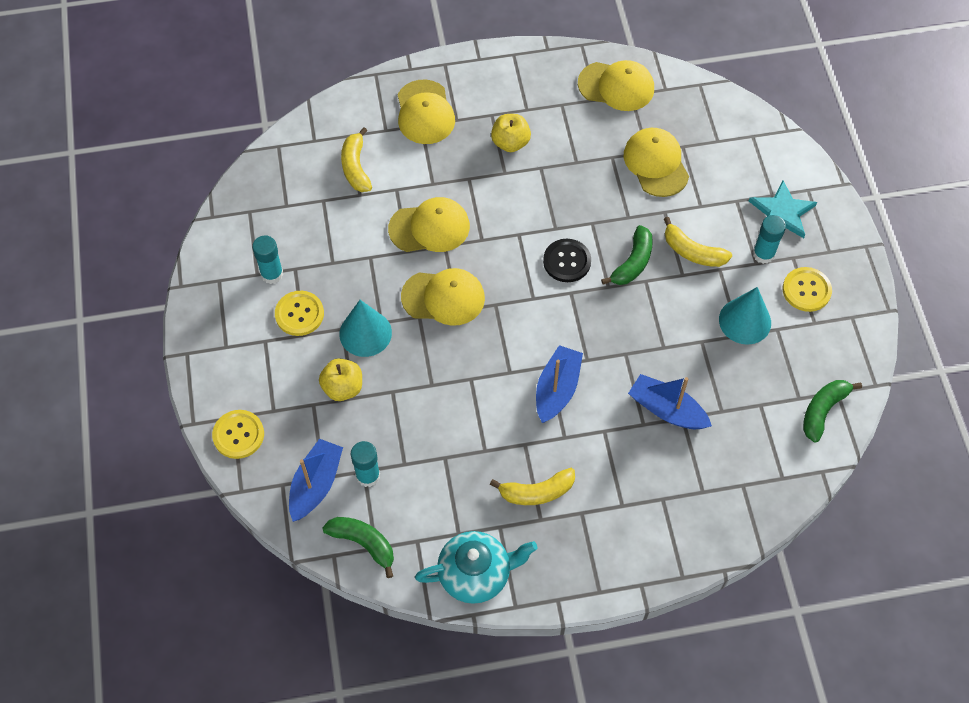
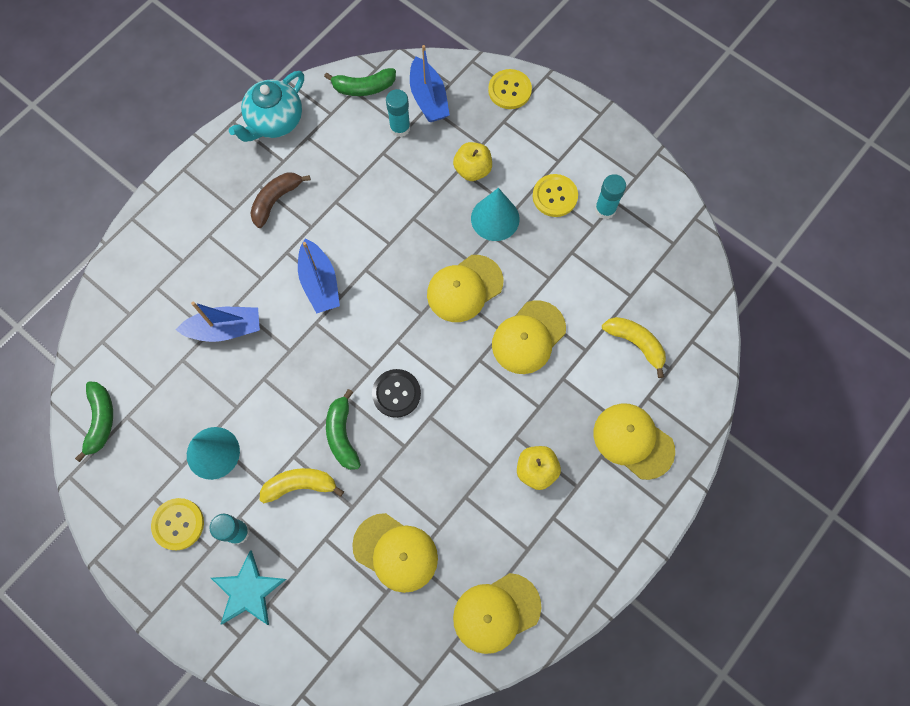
camera: 140 degrees right, 10 degrees up
yellow banana [490,468,575,505] -> brown banana [250,173,311,228]

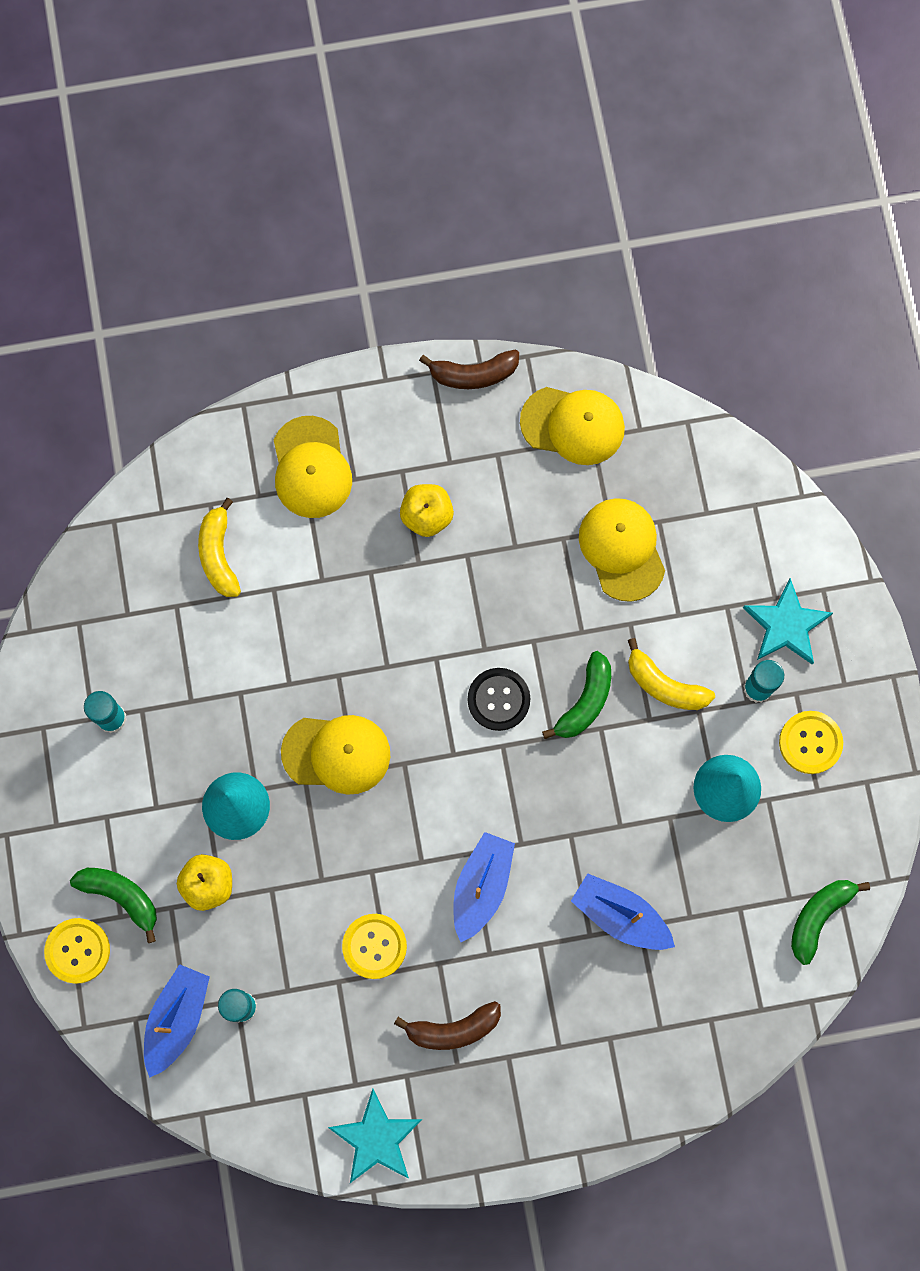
camera: 140 degrees left, 5 degrees up
turquoise teapot [229,71,304,142] -> turquoise star [328,1088,422,1183]
green banana [324,68,396,96] -> green banana moved to [70,868,157,943]
yellow cap [492,300,566,374] -> none
yellow button [533,174,578,217] -> yellow button moved to [342,914,407,979]
none -> brown banana [419,349,519,389]

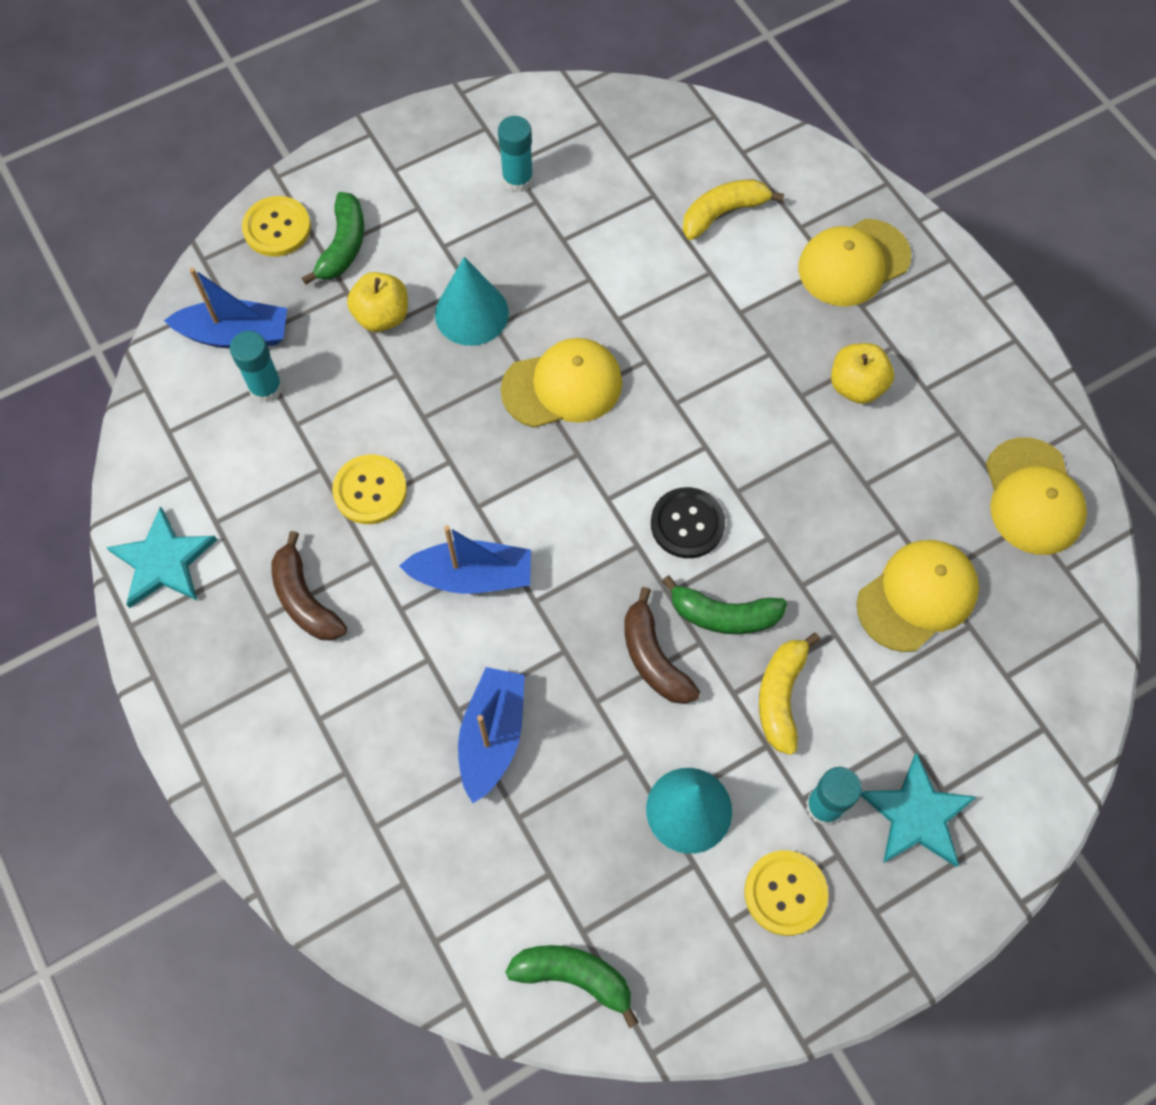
camera: 70 degrees right, 10 degrees down
yellow cap [281,715,390,795] -> yellow cap turned 90 degrees counterclockwise [501,338,622,428]
brown banana [419,349,519,389] -> brown banana moved to [624,587,700,704]

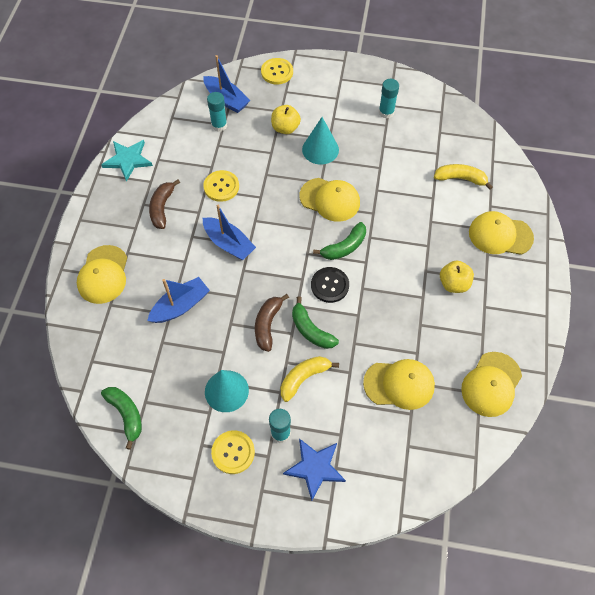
camera: 40 degrees right, 5 degrees down
green banana [302,192,364,285] -> green banana moved to [313,222,366,260]
turquoise star [861,753,977,867] -> blue star [283,438,346,501]
none -> yellow cap [77,245,127,304]

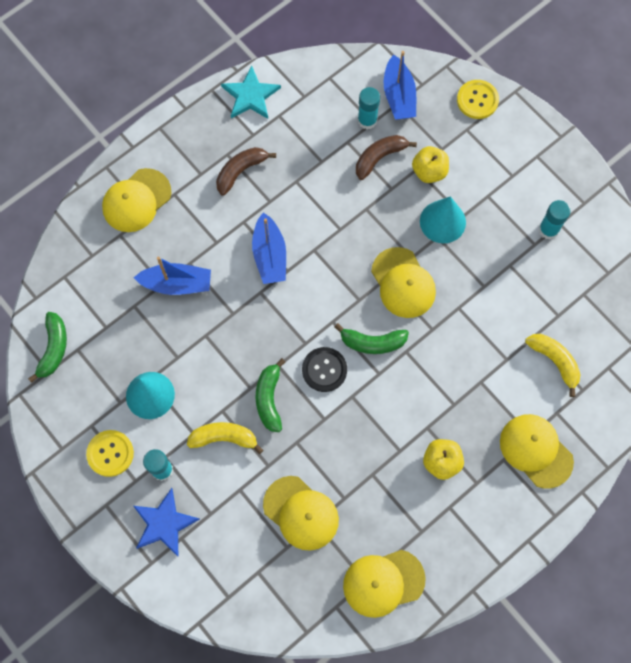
camera: 40 degrees right, 10 degrees up
yellow button [203,170,239,202] -> none
brown banana [255,294,289,352] -> brown banana moved to [356,135,417,180]

